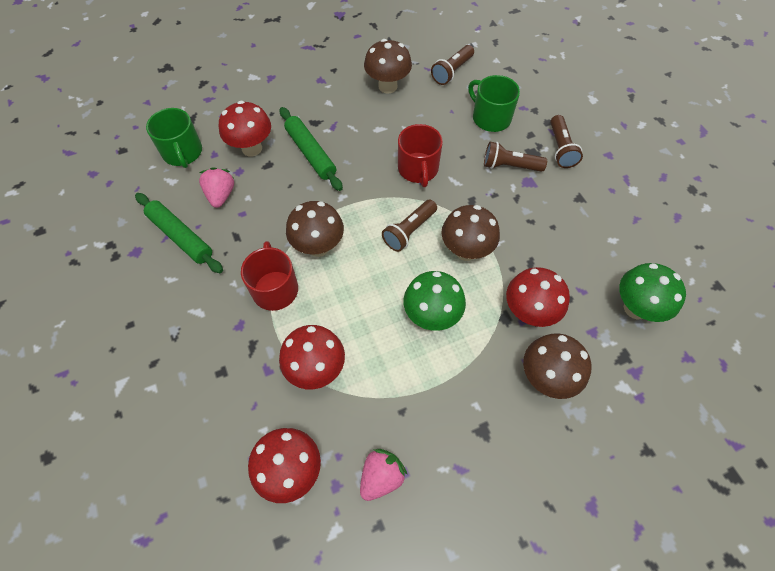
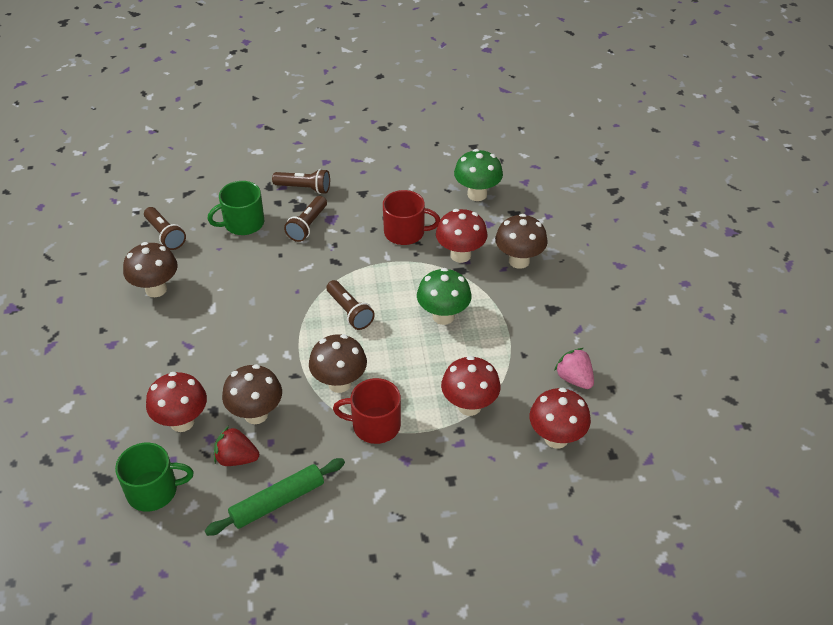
camera: 75 degrees left, 15 degrees down
pink strawberry [199,167,235,208] -> red strawberry [214,426,259,466]
green rolling pin [280,107,343,191] -> none
red mug [398,124,443,187] -> red mug moved to [383,190,440,245]
brown mushroom [441,205,500,261] -> brown mushroom moved to [222,364,282,424]

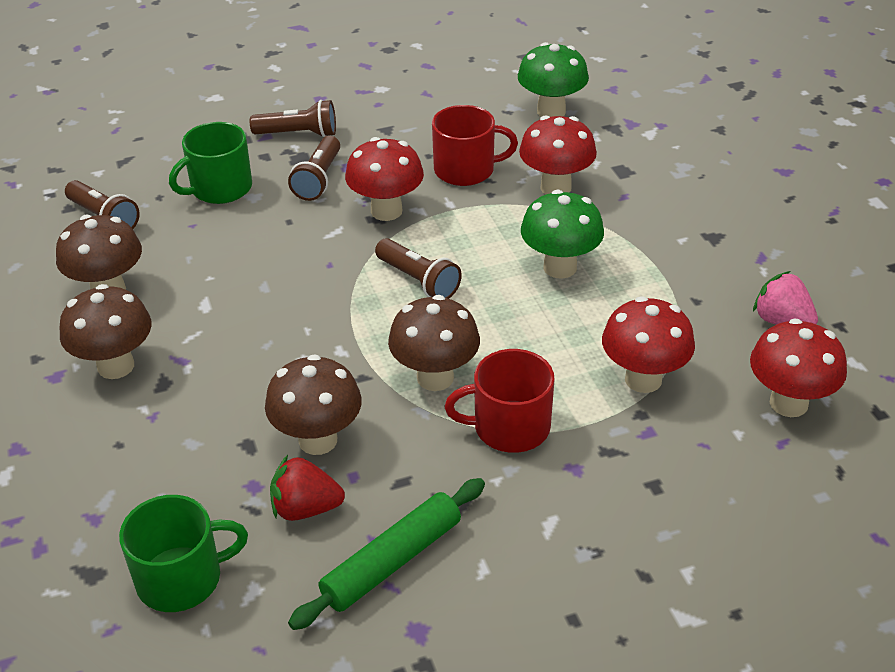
camera: 10 degrees left, 5 degrees down
red mushroom [146,372,207,432] -> red mushroom moved to [345,137,424,221]
brown mushroom [495,214,548,269] -> brown mushroom moved to [60,284,151,379]

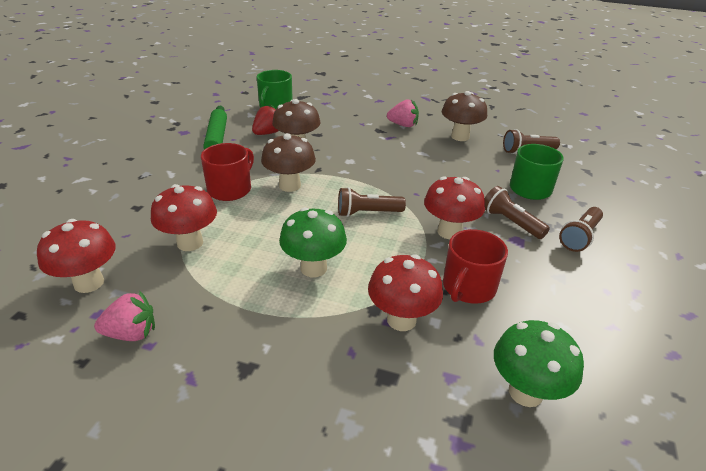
camera: 125 degrees right, 5 degrees down
brown mushroom [60,284,151,379] -> pink strawberry [387,99,419,127]

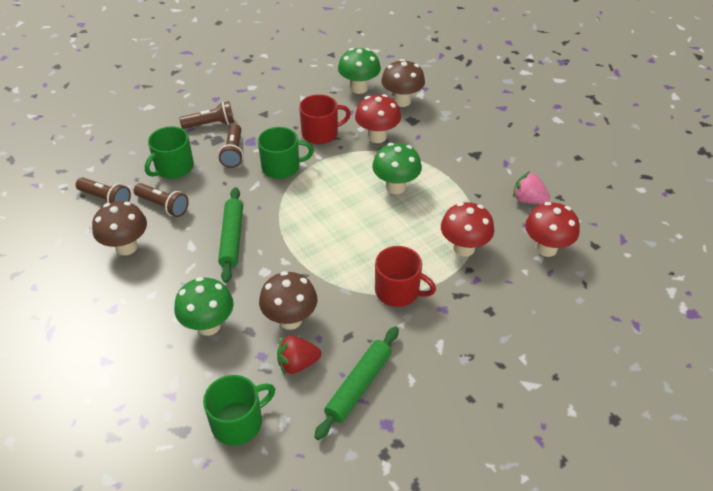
camera: 140 degrees left, 10 degrees up
red mug [201,143,254,201] -> red mug turned 135 degrees counterclockwise [375,246,436,307]
brown mushroom [261,133,316,192] -> brown mushroom moved to [381,59,425,107]
brown flashlight [338,187,406,217] -> brown flashlight moved to [134,183,189,217]
pink strawberry [387,99,419,127] -> none
red mushroom [424,176,485,239] -> green mug [258,127,314,179]
none -> green mushroom [174,277,234,336]
none -> green rolling pin [218,187,243,283]

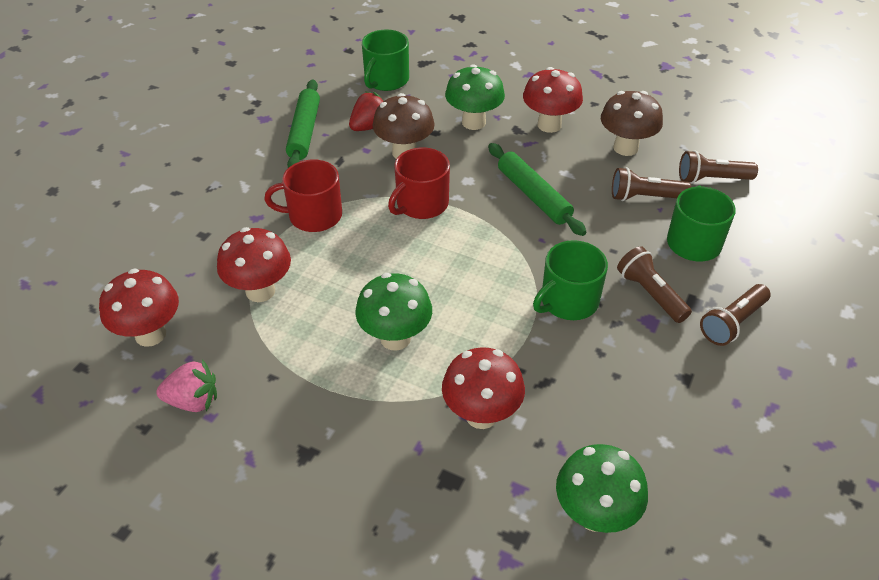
camera: 150 degrees right, 0 degrees up
red mug [299,94,351,144] -> red mug moved to [388,147,450,219]
brown mushroom [381,59,425,107] -> none
none -> red mushroom [523,67,583,133]

